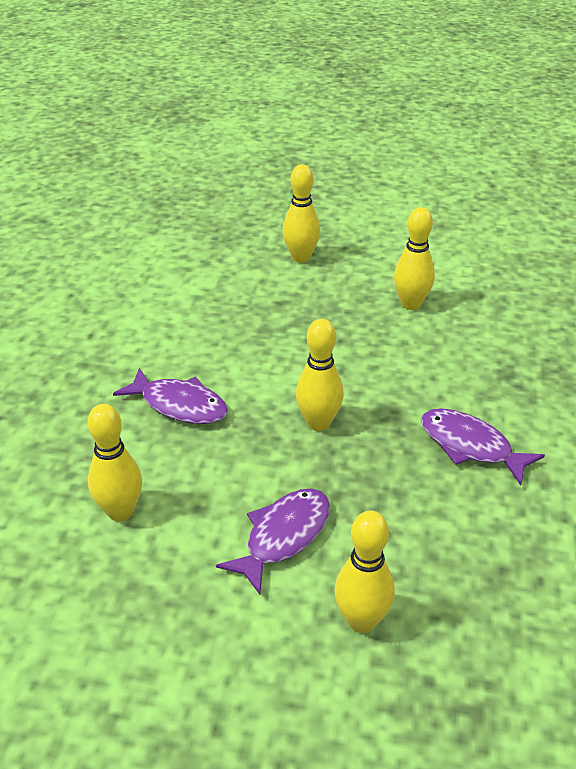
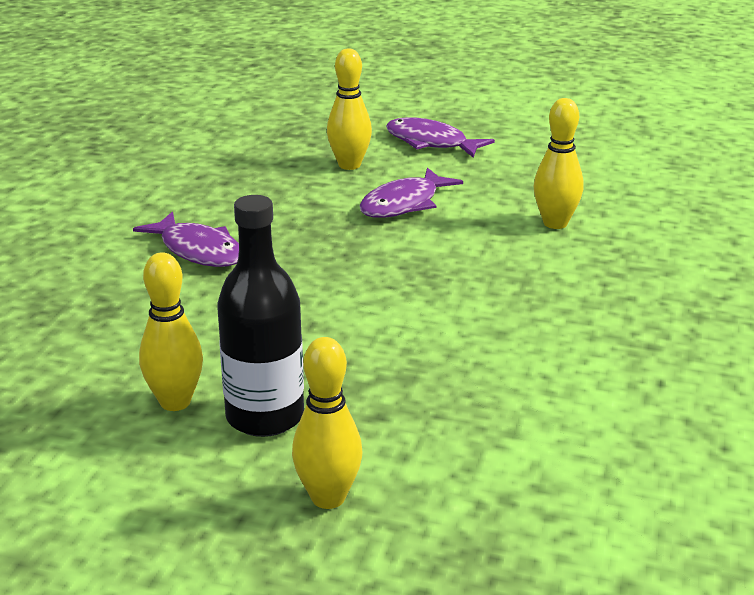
camera: 175 degrees left, 10 degrees down
purple fish [113,368,228,424] -> purple fish moved to [386,117,495,158]
yellow bowling pin [296,319,344,431] -> none
none -> black bottle [217,195,304,437]

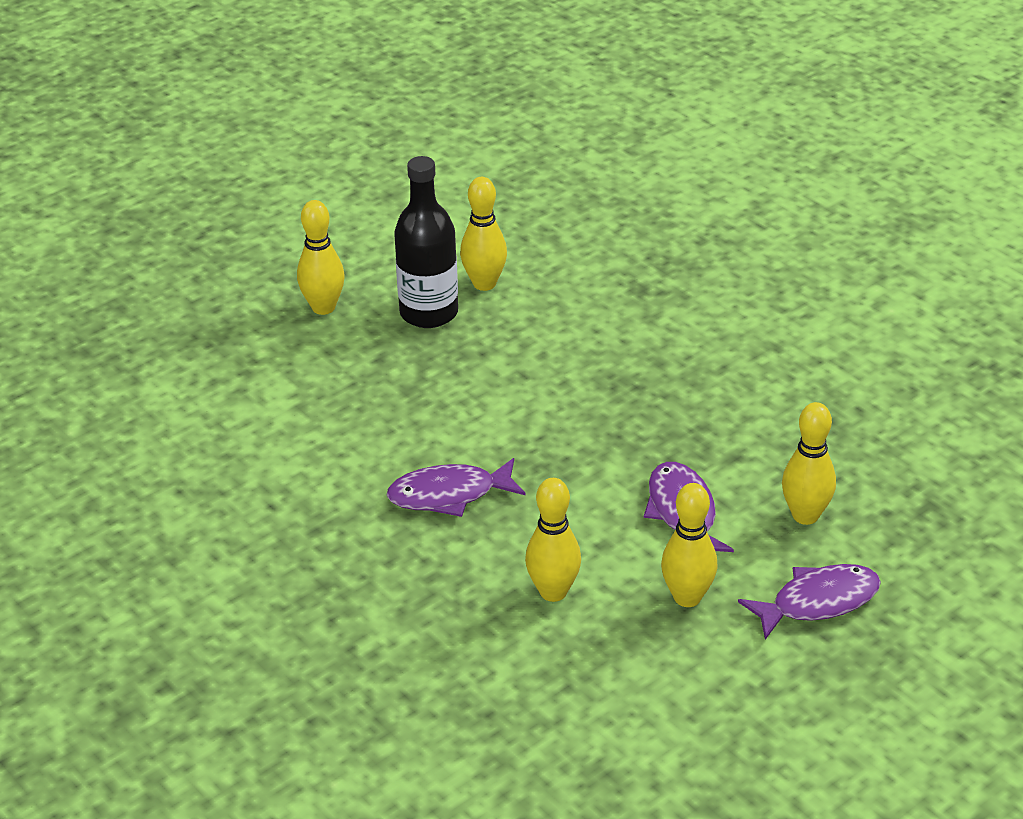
camera: 125 degrees right, 10 degrees up
purple fish [133,212,239,267] -> purple fish moved to [386,458,526,517]
none -> yellow bowling pin [661,483,718,607]

